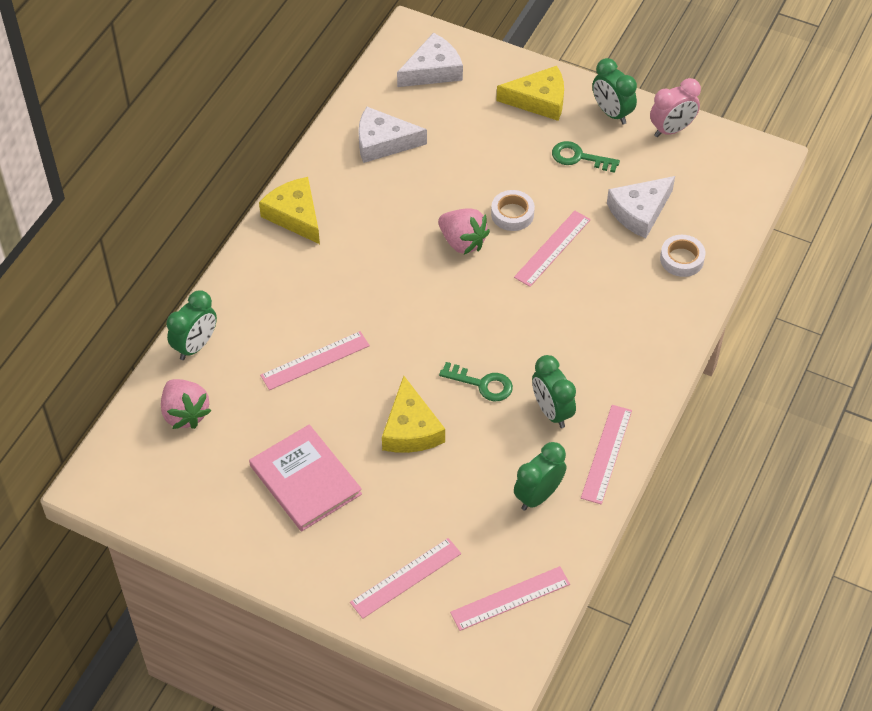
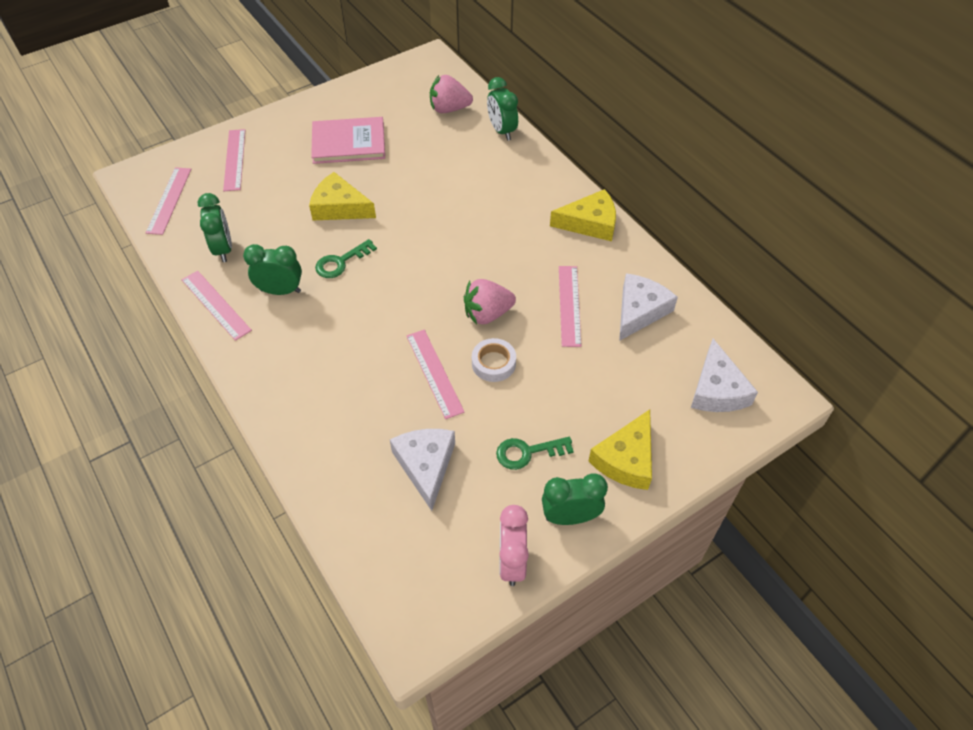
camera: 120 degrees right, 0 degrees up
pink ruler [260,331,370,390] -> pink ruler moved to [559,266,582,347]
green key [552,141,620,173] -> green key turned 150 degrees counterclockwise [496,437,574,470]
white tape [660,235,706,277] -> none

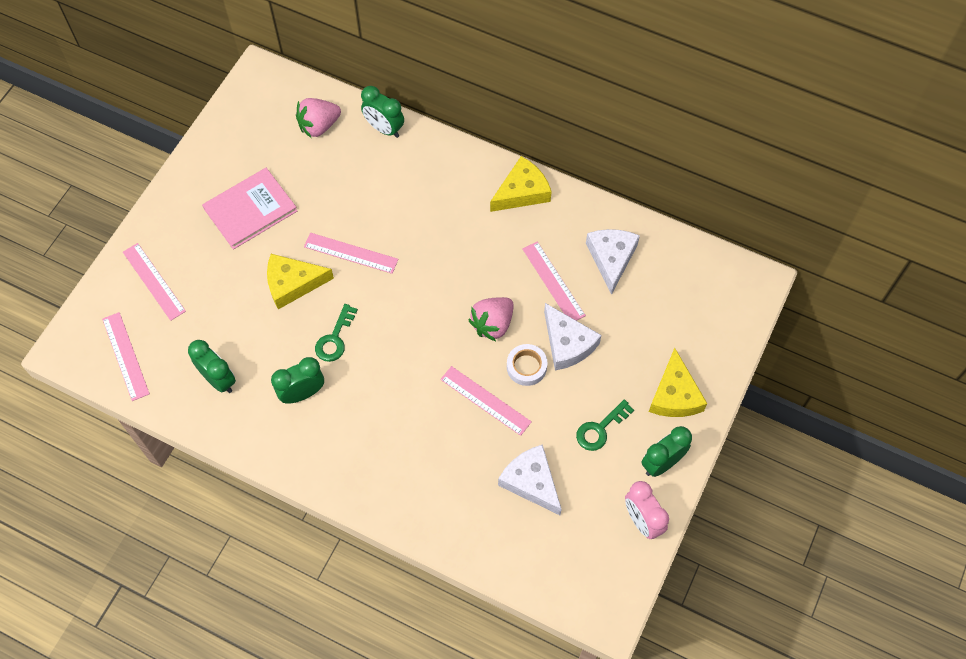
camera: 30 degrees left, 10 degrees up
pink ruler [182,271,252,341] -> pink ruler moved to [304,233,398,274]
white cheese [691,339,758,412] -> white cheese moved to [544,303,601,370]

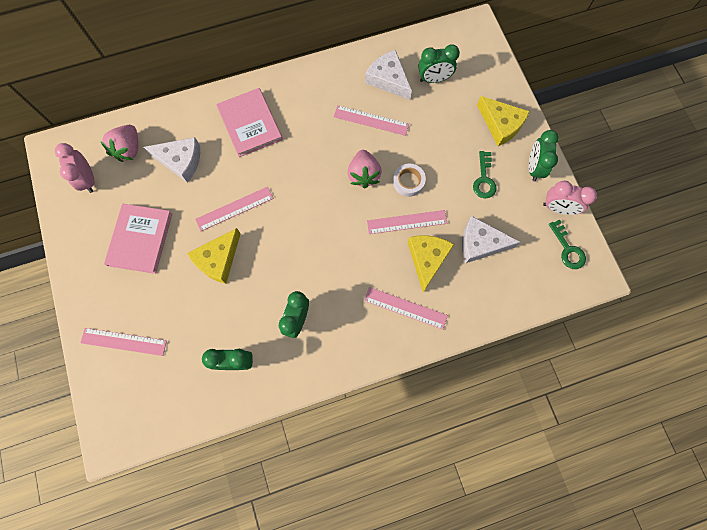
camera: 45 degrees left, 10 degrees up
pink ruler [102,312,150,401] -> pink ruler moved to [364,287,448,330]
green key [315,304,358,362] -> green key moved to [549,220,586,269]
green clock [361,86,404,138] -> green clock moved to [418,44,460,83]
yellow cheese [490,156,552,212] -> yellow cheese moved to [408,236,454,292]
white cheese [544,303,601,370] -> white cheese moved to [144,137,200,183]
none -> pink clock [55,143,95,193]
none -> pink book [216,88,283,157]

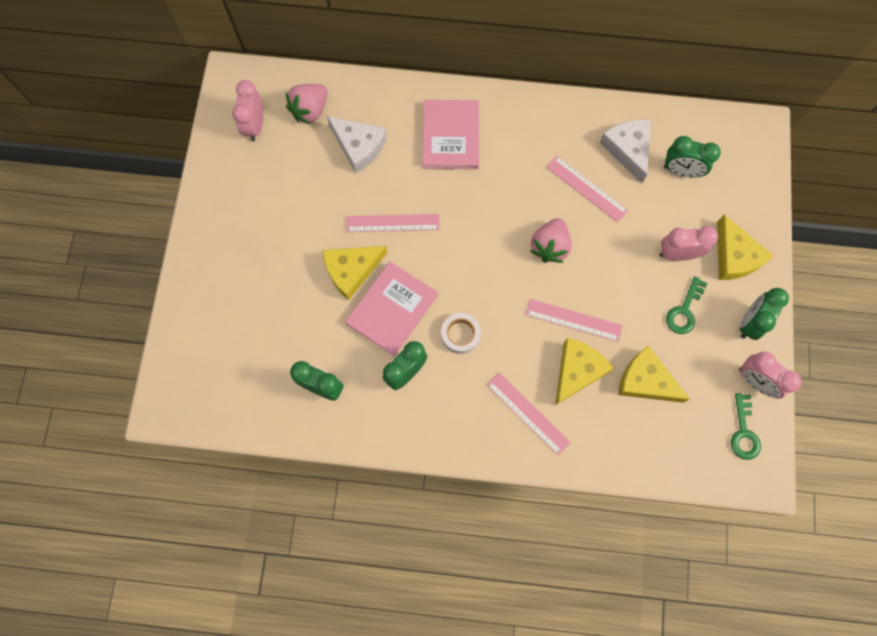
camera: 25 degrees right, 0 degrees up
pink ruler [81,328,167,356] -> none
pink book [104,204,172,274] -> pink book moved to [345,261,438,356]
white tape [393,163,426,197] -> white tape moved to [441,313,481,354]
white cheese [462,216,520,263] -> yellow cheese [618,346,690,403]
none -> pink clock [659,226,718,261]

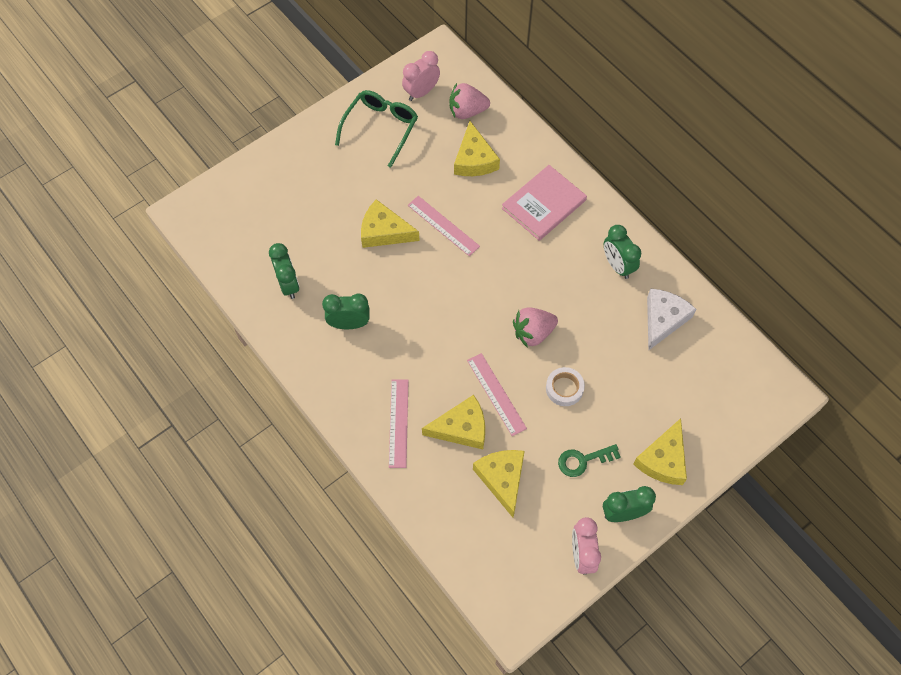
camera: 45 degrees right, 10 degrees down
white cheese [327,116,387,173] -> yellow cheese [454,121,500,176]
pink book [345,261,438,356] -> none
white tape [441,313,481,354] -> white tape moved to [546,367,585,406]
pink ruler [546,156,628,222] -> none
pink clock [659,226,718,261] -> none
green clock [664,136,721,178] -> green clock moved to [604,225,641,279]
green key [730,393,761,460] -> none
none -> green glasses [335,90,418,168]

